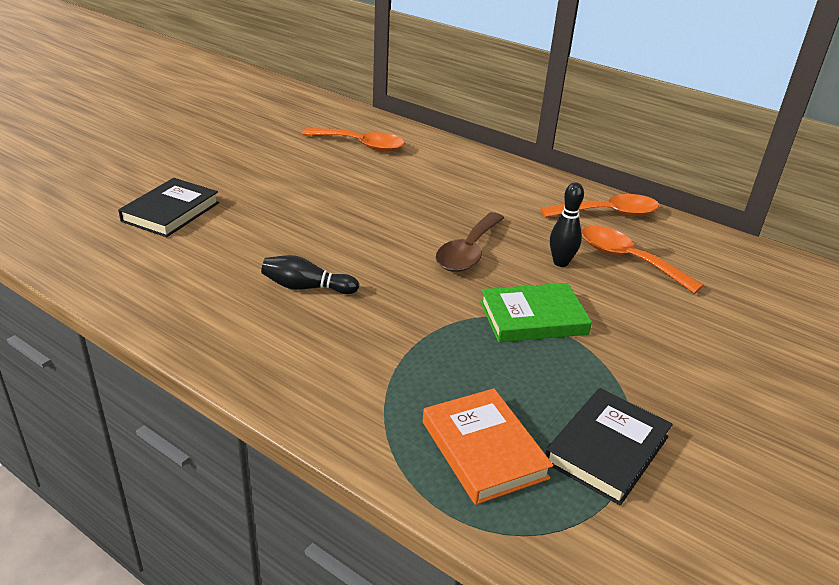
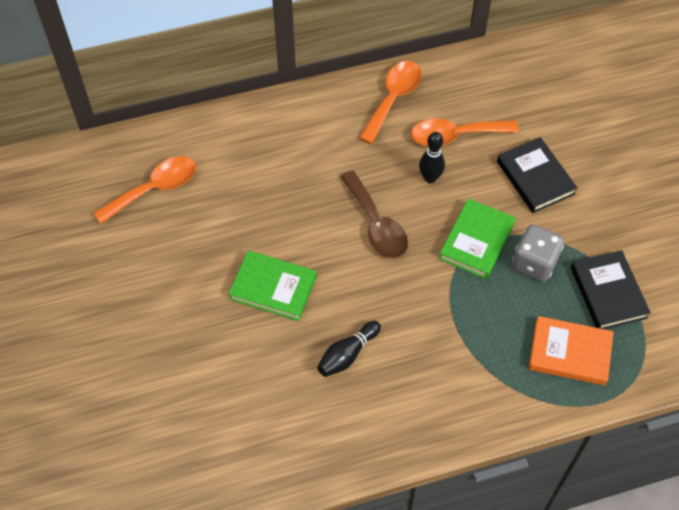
camera: 50 degrees left, 25 degrees up
black book [118,178,219,237] -> black book moved to [497,137,577,213]
none -> green book [229,251,317,321]
none -> grey dice [512,224,564,282]

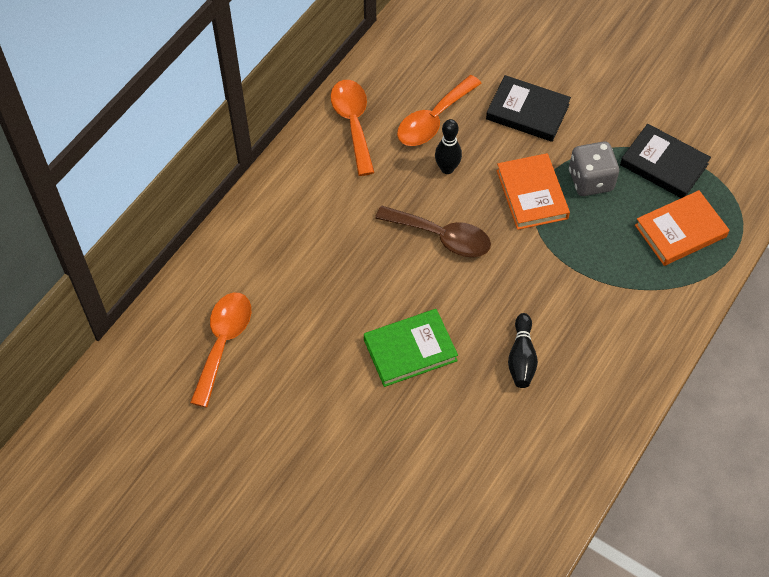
camera: 40 degrees left, 0 degrees up
green book [439,198,515,279] -> orange book [497,153,570,230]

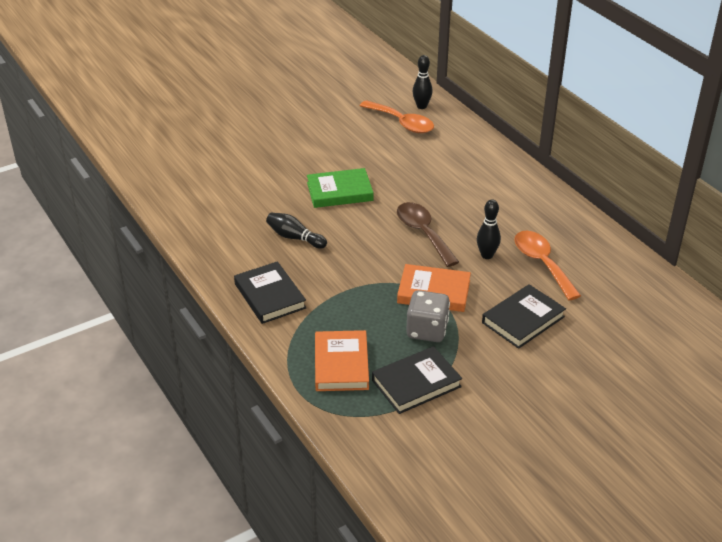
camera: 115 degrees right, 20 degrees down
orange spoon [331,80,375,176] -> none
green book [364,309,458,387] -> green book turned 75 degrees clockwise [307,168,374,208]
brown spoon [375,206,491,257] -> brown spoon turned 105 degrees clockwise [397,202,459,267]
none -> black book [234,261,306,324]
none -> black bowling pin [413,55,433,109]

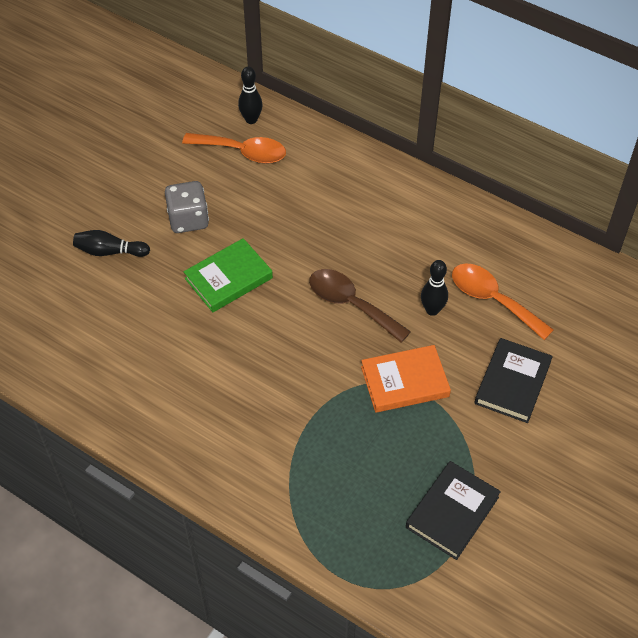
camera: 25 degrees left, 15 degrees up
black book [234,261,306,324] -> none
black bowling pin [266,213,327,249] -> black bowling pin moved to [73,230,150,257]
orange book [315,330,369,391] -> none
grey dice [406,290,450,342] -> grey dice moved to [165,181,209,233]

